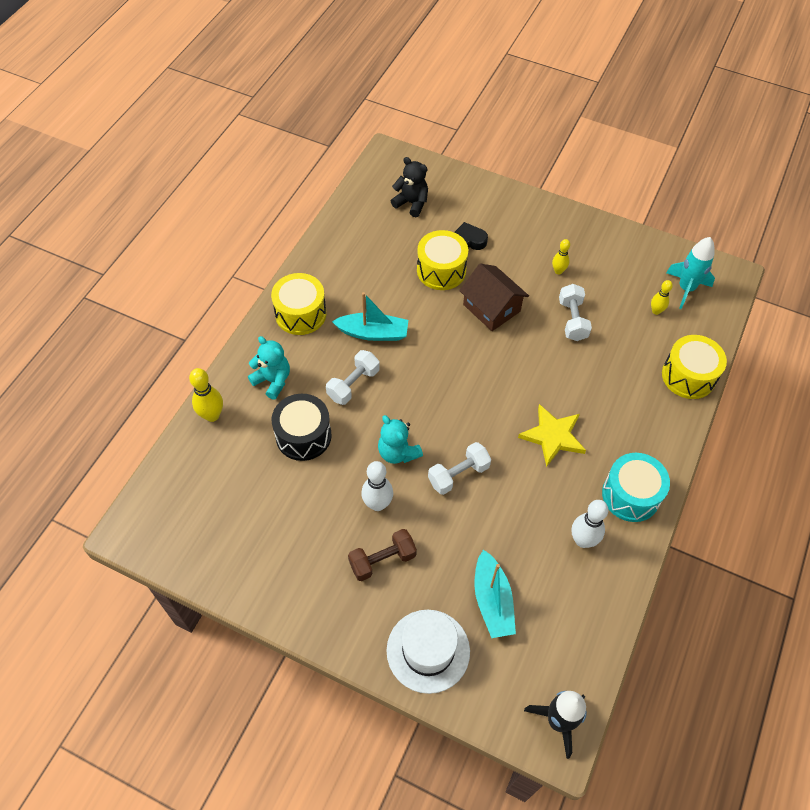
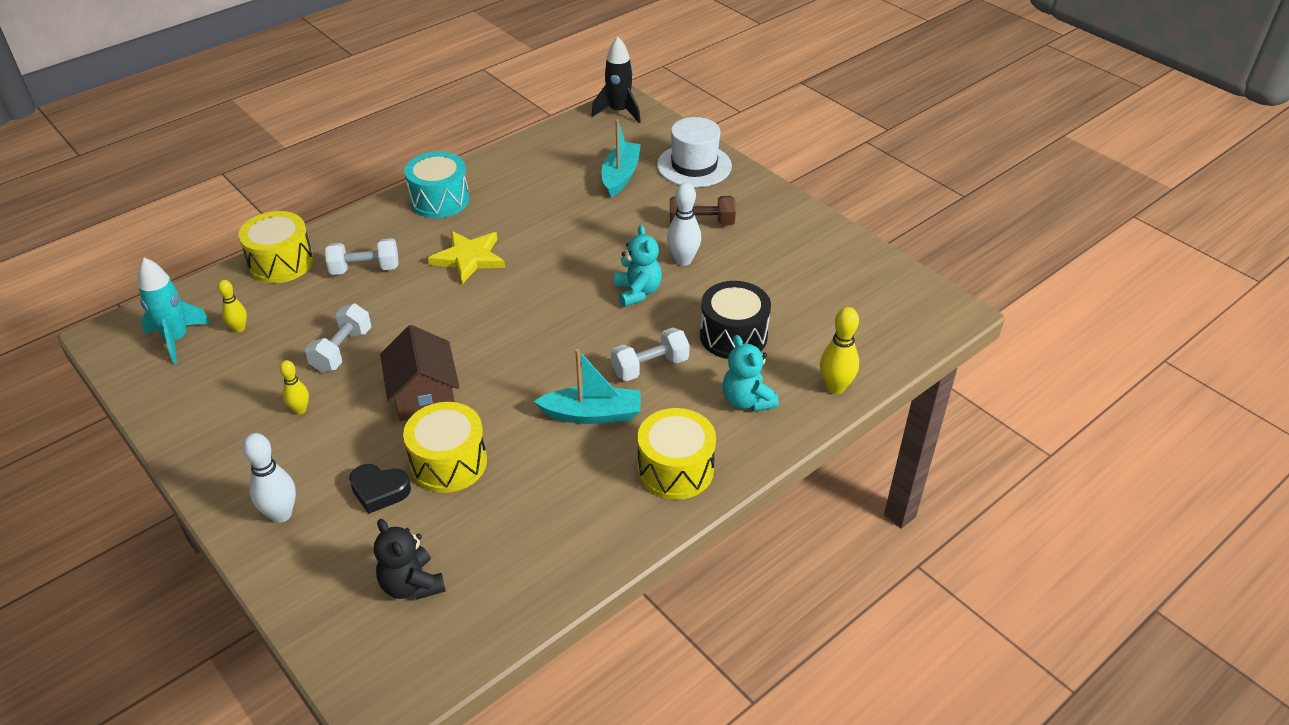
camera: 155 degrees left, 15 degrees down
turquoise boat [332,292,408,341] -> turquoise boat turned 150 degrees clockwise [534,349,641,424]
white dumbbell [428,442,491,495] -> white dumbbell moved to [325,238,399,275]
white bowling pin [572,500,609,548] -> white bowling pin moved to [242,433,296,523]

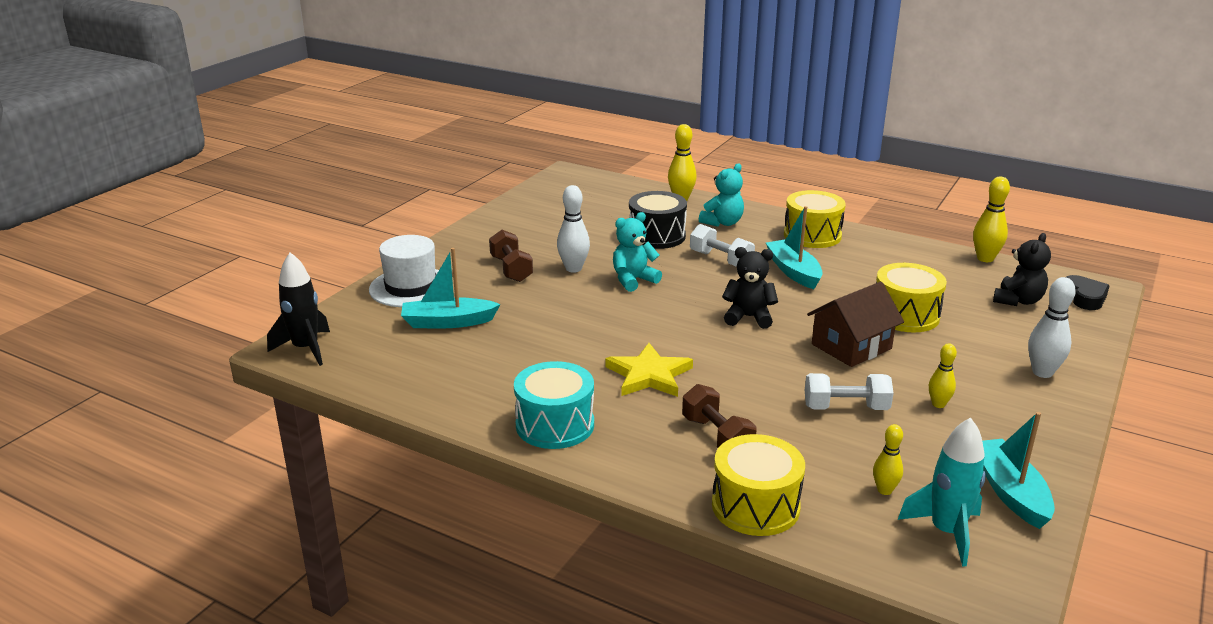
camera: 110 degrees left, 15 degrees down
white dumbbell [325,238,399,275] -> brown dumbbell [682,384,757,448]
black heart [349,464,411,514] -> black heart moved to [1066,275,1110,310]
none -> black teddy bear [722,247,778,329]
none -> yellow bowling pin [973,177,1010,262]
none -> turquoise boat [982,412,1055,529]

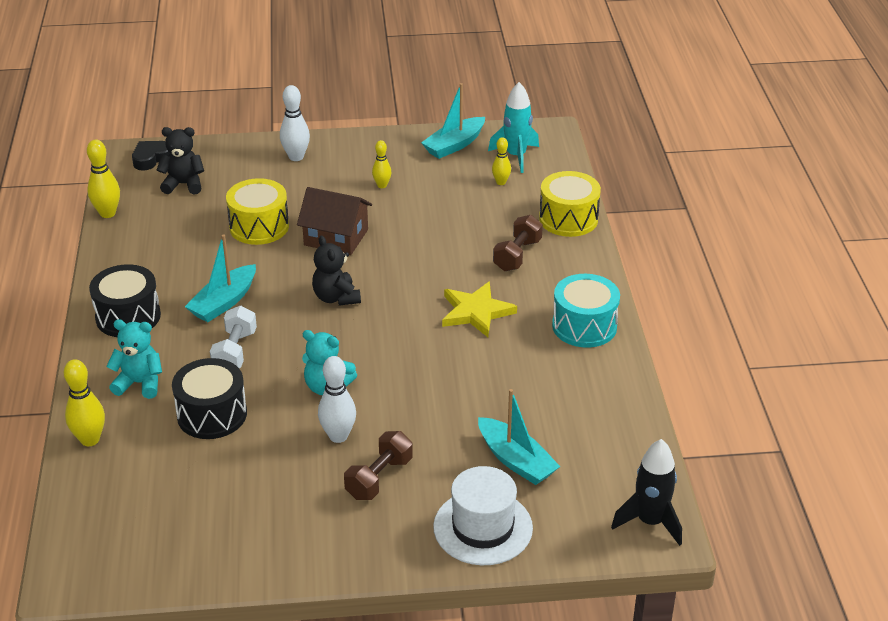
camera: 125 degrees left, 10 degrees up
yellow drum [784,190,846,248] -> black drum [89,264,161,337]
white dumbbell [805,373,893,410] -> none

